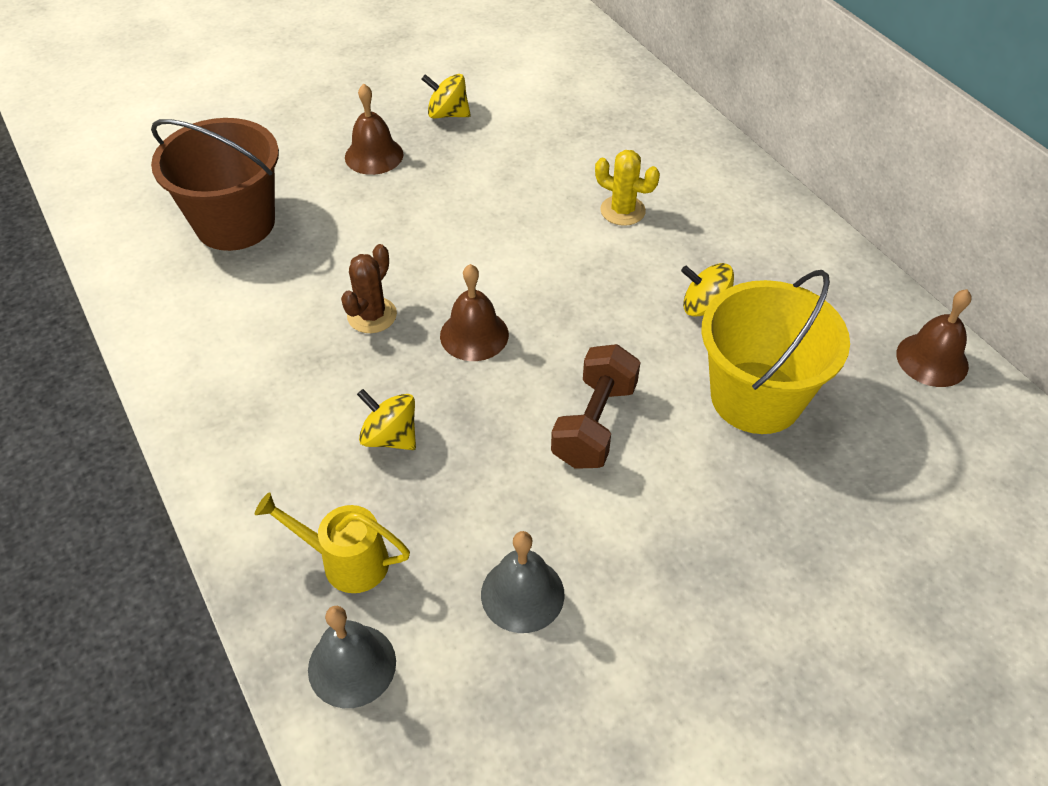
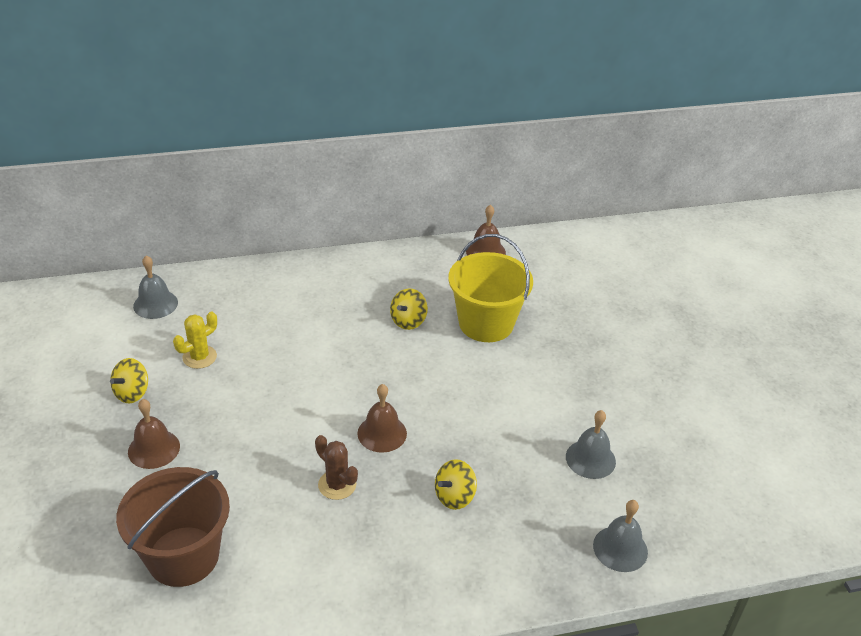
camera: 75 degrees left, 10 degrees down
yellow watering can [255,492,410,593] -> none
brown dumbbell [551,344,640,469] -> none
yellow cactus [595,150,660,226] -> yellow cactus moved to [173,311,217,369]
none -> grey bell [133,255,178,319]

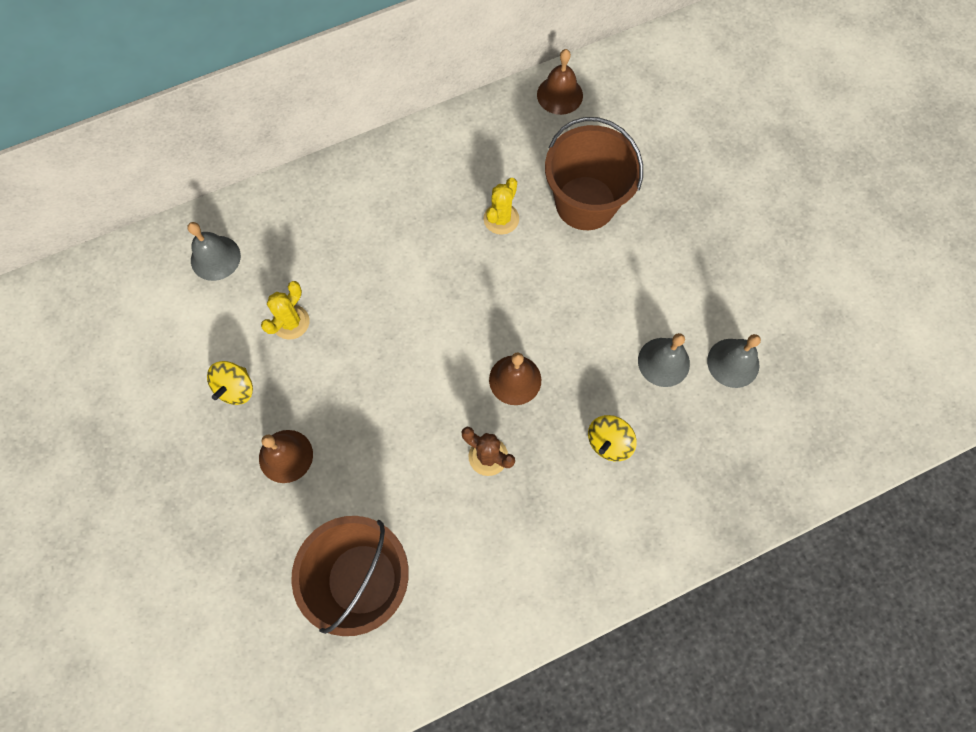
camera: 10 degrees left, 30 degrees up
yellow spinning top [390,289,428,330] -> yellow cactus [484,178,519,235]
yellow bucket [448,234,533,342] -> brown bucket [545,117,643,230]
grey bell [593,500,648,572] -> grey bell moved to [638,333,690,387]

